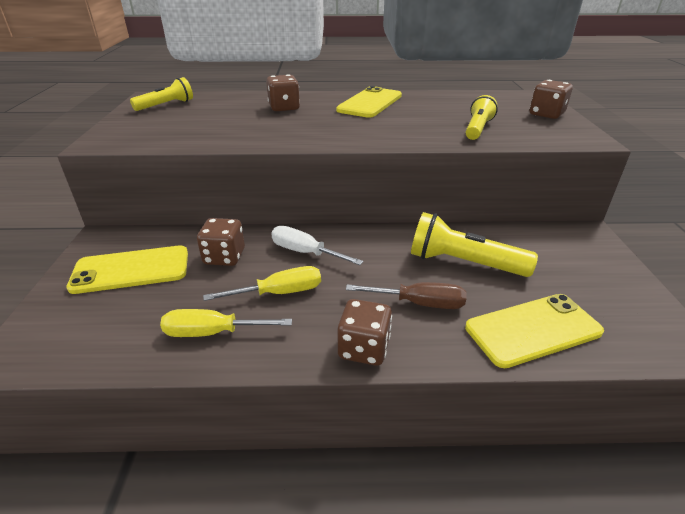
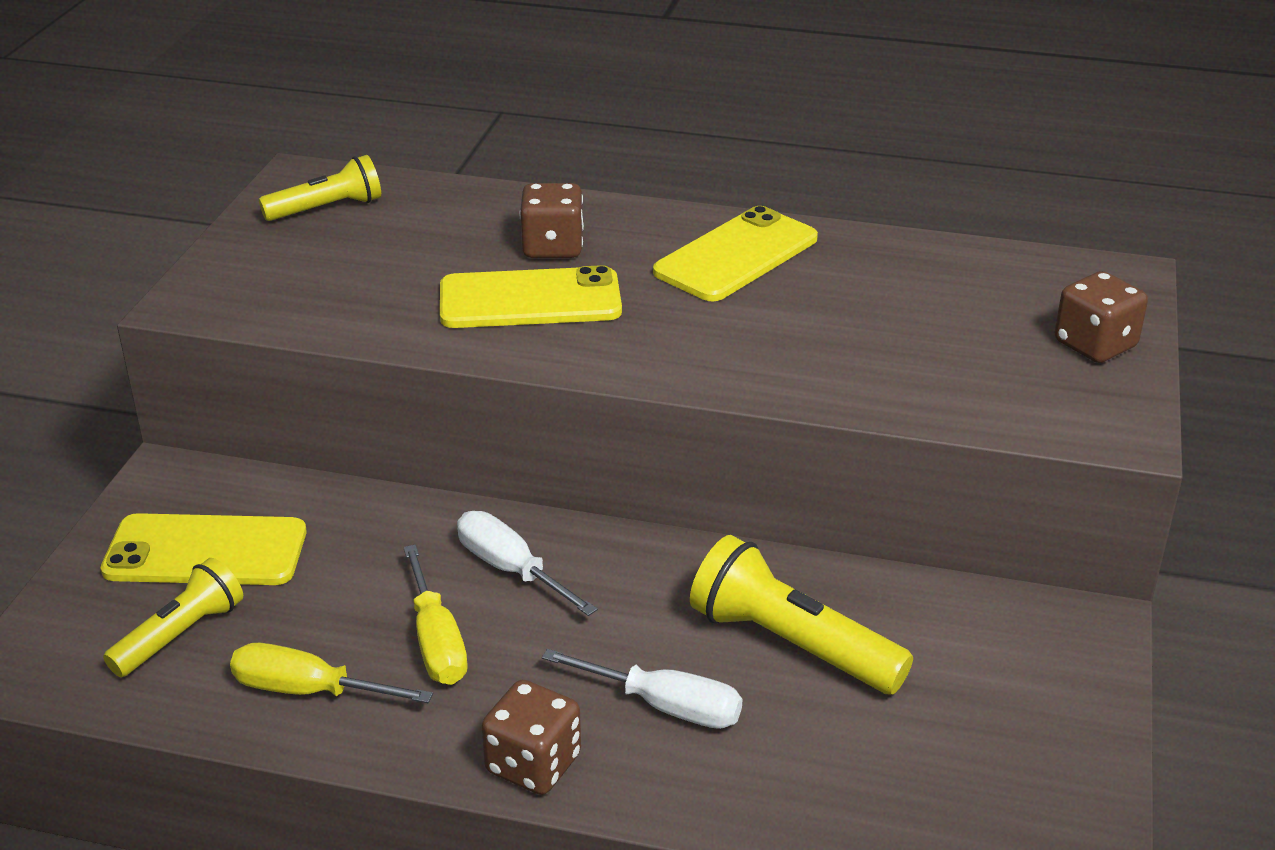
camera: 15 degrees right, 0 degrees up
brown dice [197,218,245,266] -> none
yellow screwdriver [203,266,321,301] -> yellow screwdriver turned 75 degrees clockwise [403,545,468,685]
brown screwdriver [346,282,466,309] -> white screwdriver [542,649,742,729]
yellow phone [465,294,604,368] -> yellow phone moved to [440,265,622,328]
yellow flashlight [466,95,498,140] -> yellow flashlight moved to [103,558,243,677]

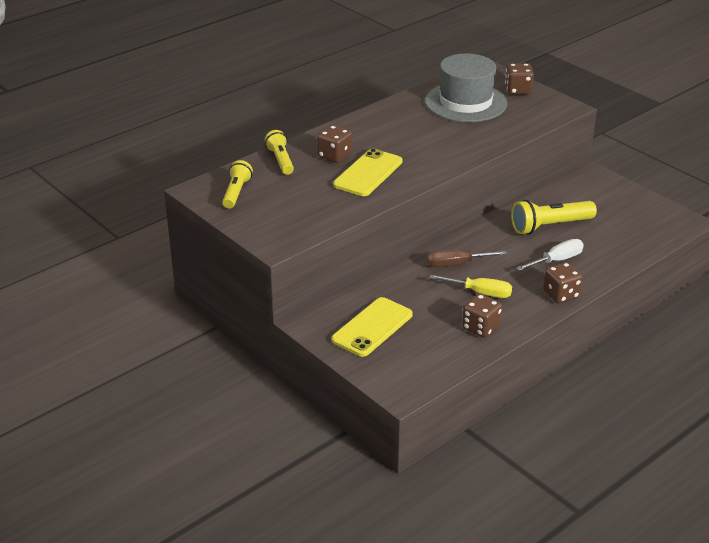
camera: 55 degrees left, 0 degrees up
yellow flashlight [103,558,243,677] -> yellow flashlight moved to [265,130,294,175]
yellow screwdriver [230,643,433,703] -> brown dice [462,294,502,338]
white screwdriver [457,511,598,616] -> brown screwdriver [427,250,507,267]
yellow phone [653,206,818,301] -> none
none -> grey hat [425,54,507,122]

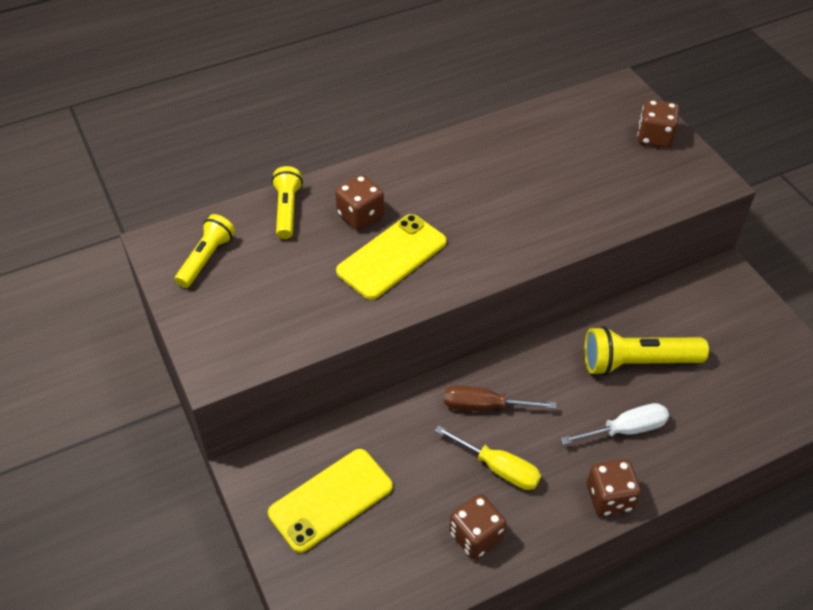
camera: 15 degrees right, 15 degrees up
grey hat [425,54,507,122] -> none

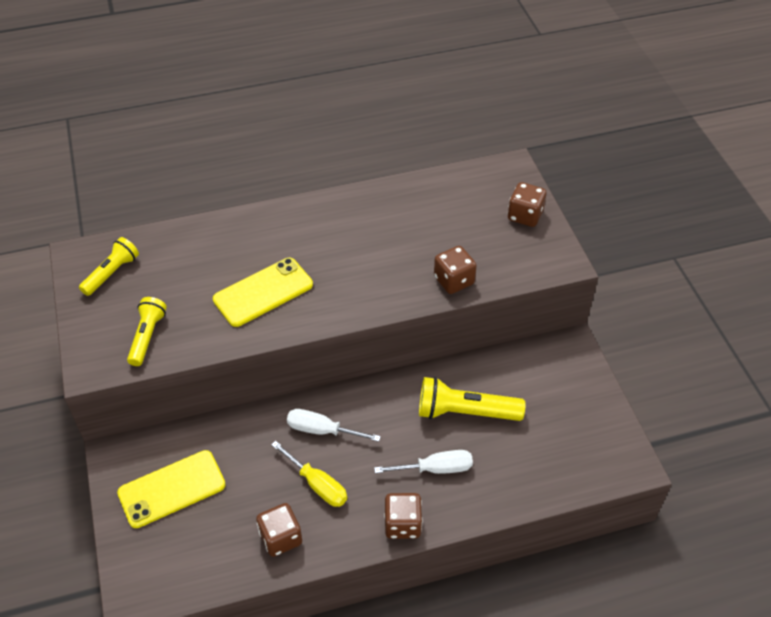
camera: 10 degrees right, 0 degrees up
yellow flashlight [272,166,303,239] -> yellow flashlight moved to [127,297,167,366]
brown dice [335,174,384,230] -> brown dice moved to [434,246,477,294]
brown screwdriver [444,385,556,411] -> white screwdriver [287,409,381,442]

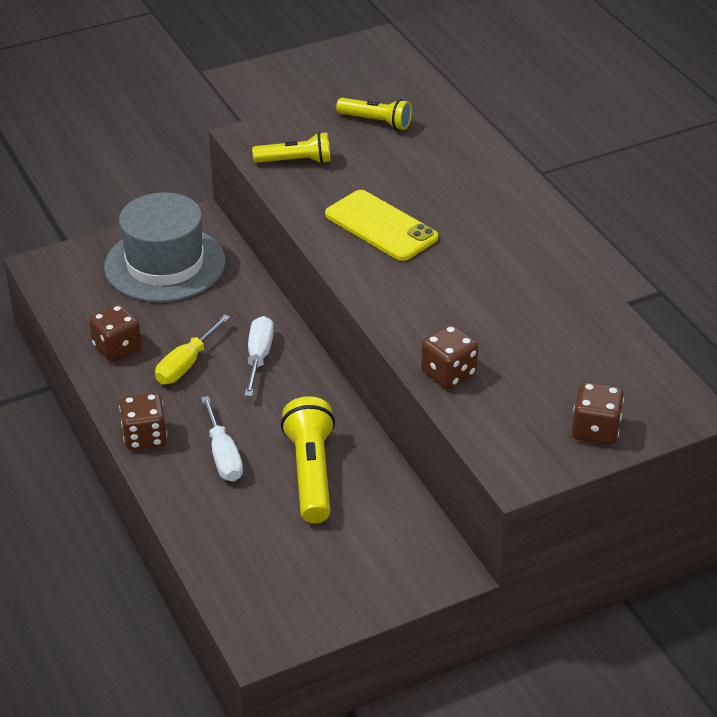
camera: 80 degrees right, 10 degrees down
yellow phone [117,450,226,528] -> grey hat [104,192,226,302]

